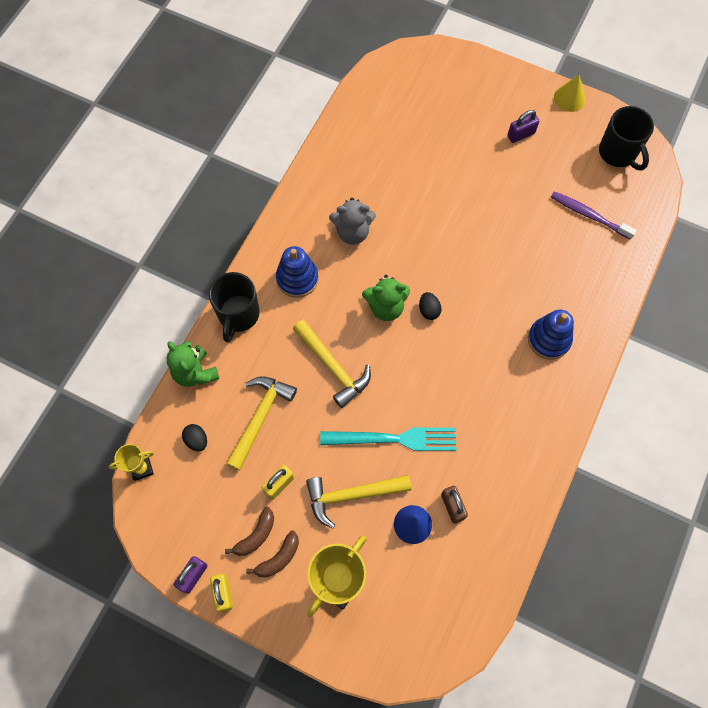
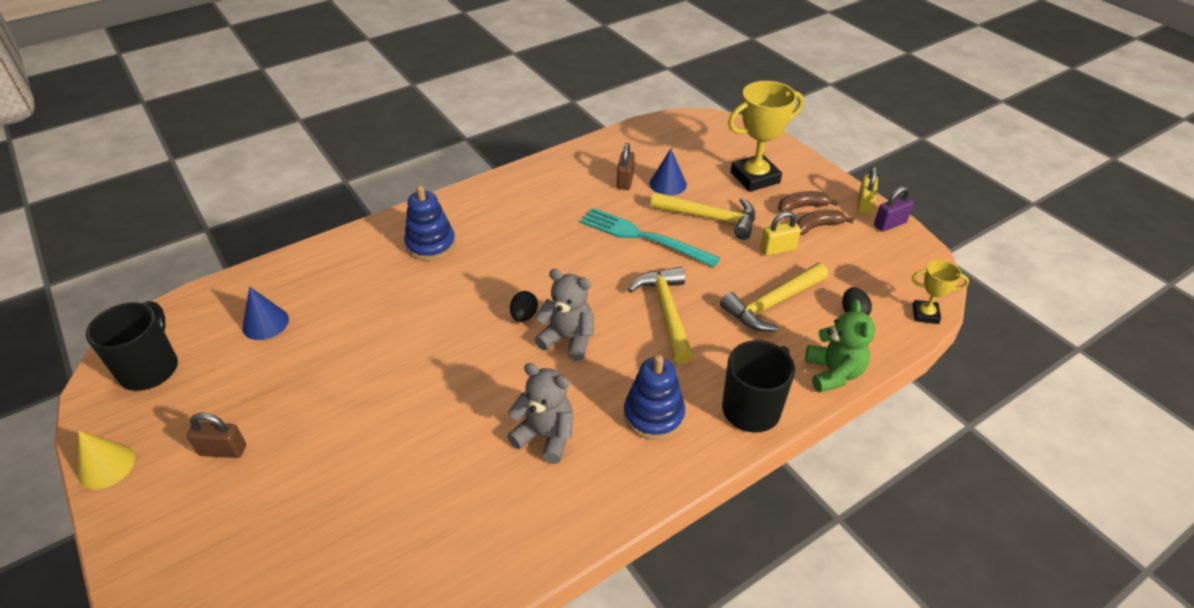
camera: 150 degrees left, 25 degrees down
green teddy bear [362,275,410,321] -> grey teddy bear [535,269,594,361]
purple padlock [507,110,539,143] -> brown padlock [187,413,246,458]
purple toothbrush [551,191,637,240] -> blue cone [242,287,289,340]

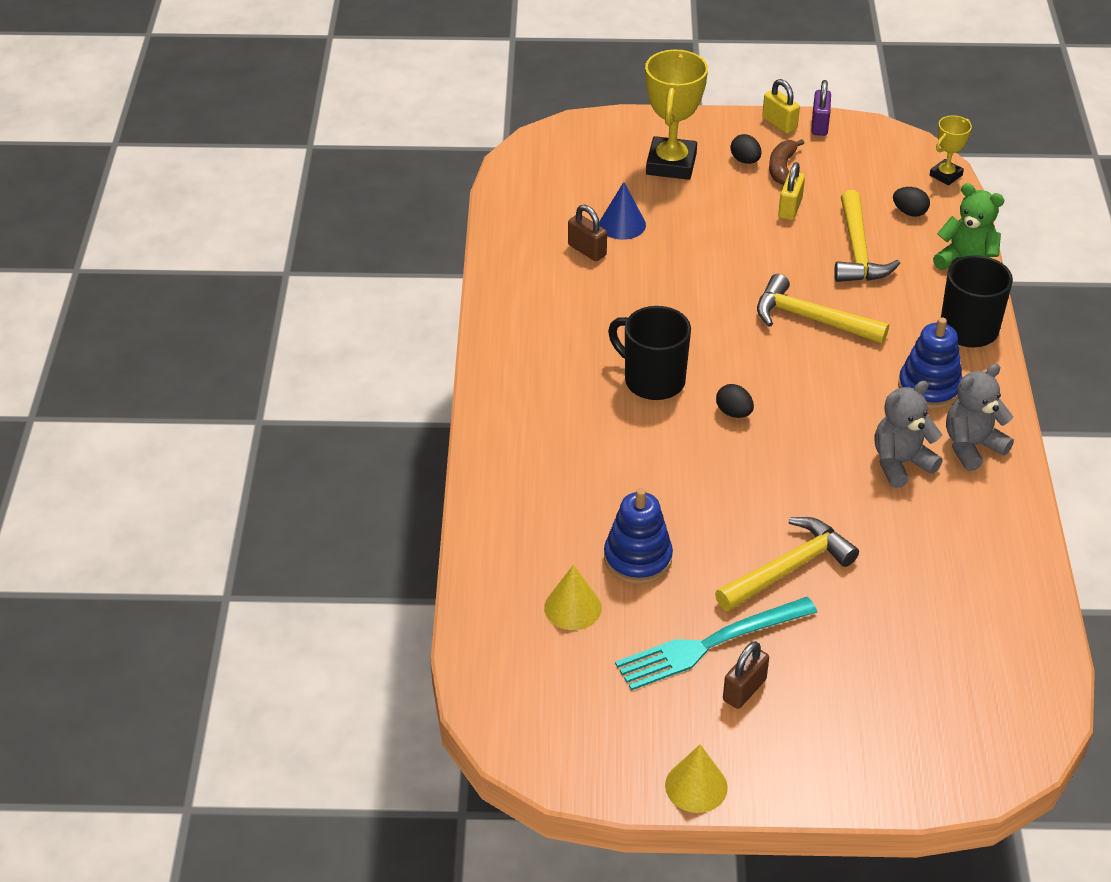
camera: 55 degrees left, 0 degrees up
black mug [86,301,178,391] -> black mug moved to [608,306,691,400]
blue cone [242,287,289,340] -> yellow cone [544,565,602,630]
blue stacking toy [404,185,456,261] -> blue stacking toy moved to [604,488,673,584]
grey teddy bear [535,269,594,361] -> grey teddy bear moved to [946,364,1014,471]
turquoise fork [580,208,720,267] -> turquoise fork moved to [615,597,817,691]
yellow hammer [651,192,755,240] -> yellow hammer moved to [715,517,859,611]
brown banana [778,191,838,213] -> black egg [731,134,762,164]

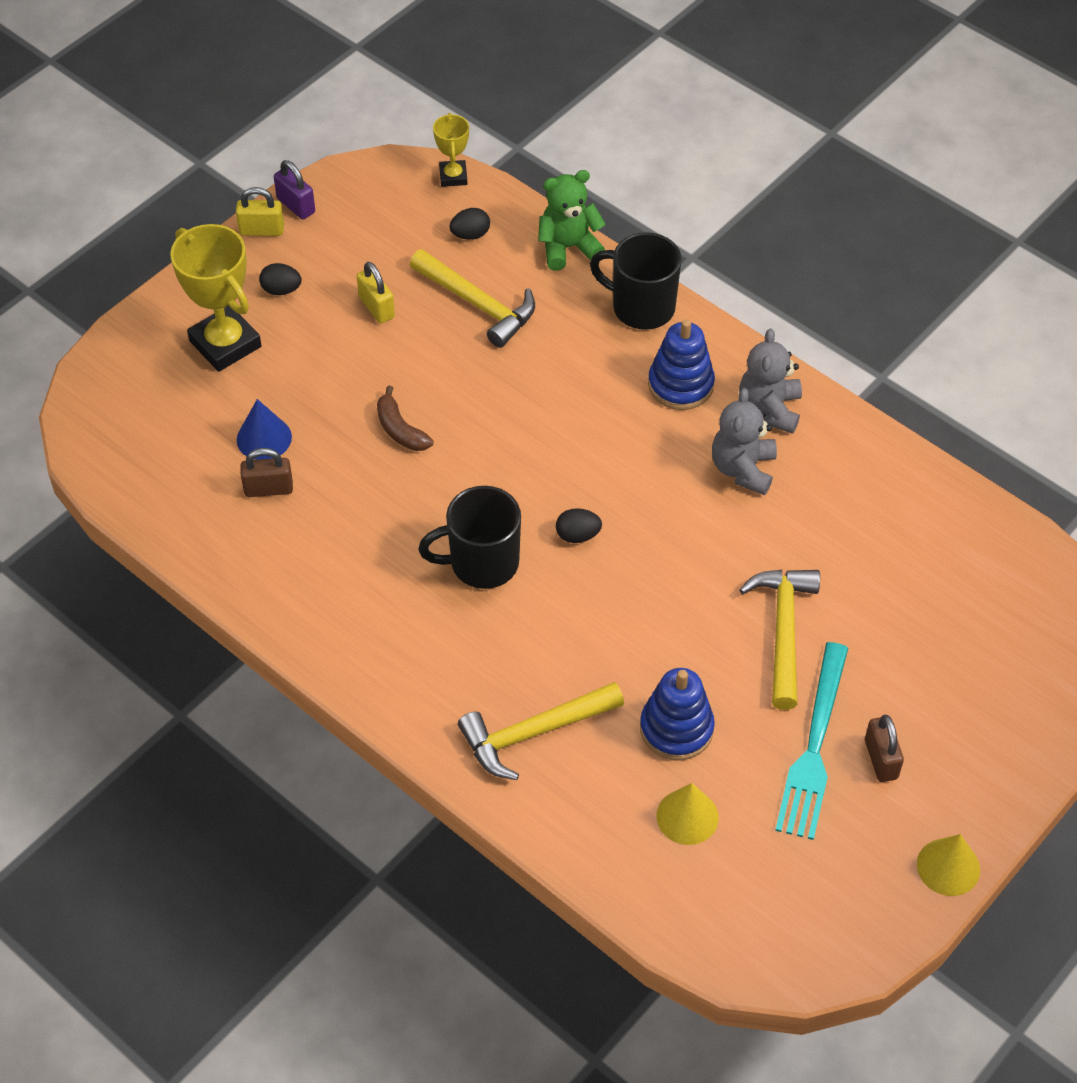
camera: 50 degrees left, 10 degrees up
yellow hammer [757,274,889,343] -> yellow hammer moved to [458,682,624,780]
brown banana [769,139,804,185] -> brown banana moved to [377,386,434,451]

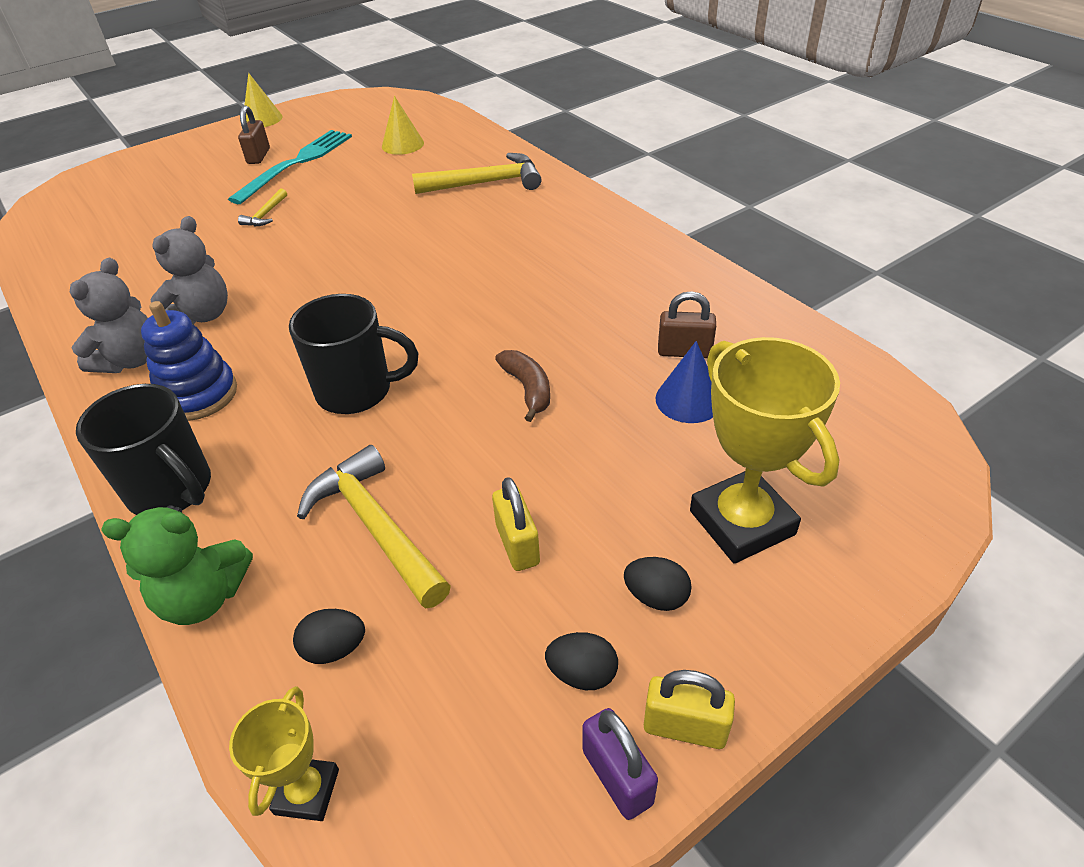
camera: 165 degrees left, 10 degrees down
black mug [418,486,521,589] -> black mug moved to [289,294,419,414]
black egg [556,508,602,543] -> black egg moved to [545,632,618,690]
blue stacking toy [640,668,715,760] -> none
yellow hammer [739,570,820,710] -> yellow hammer [238,188,287,227], size x0.49

